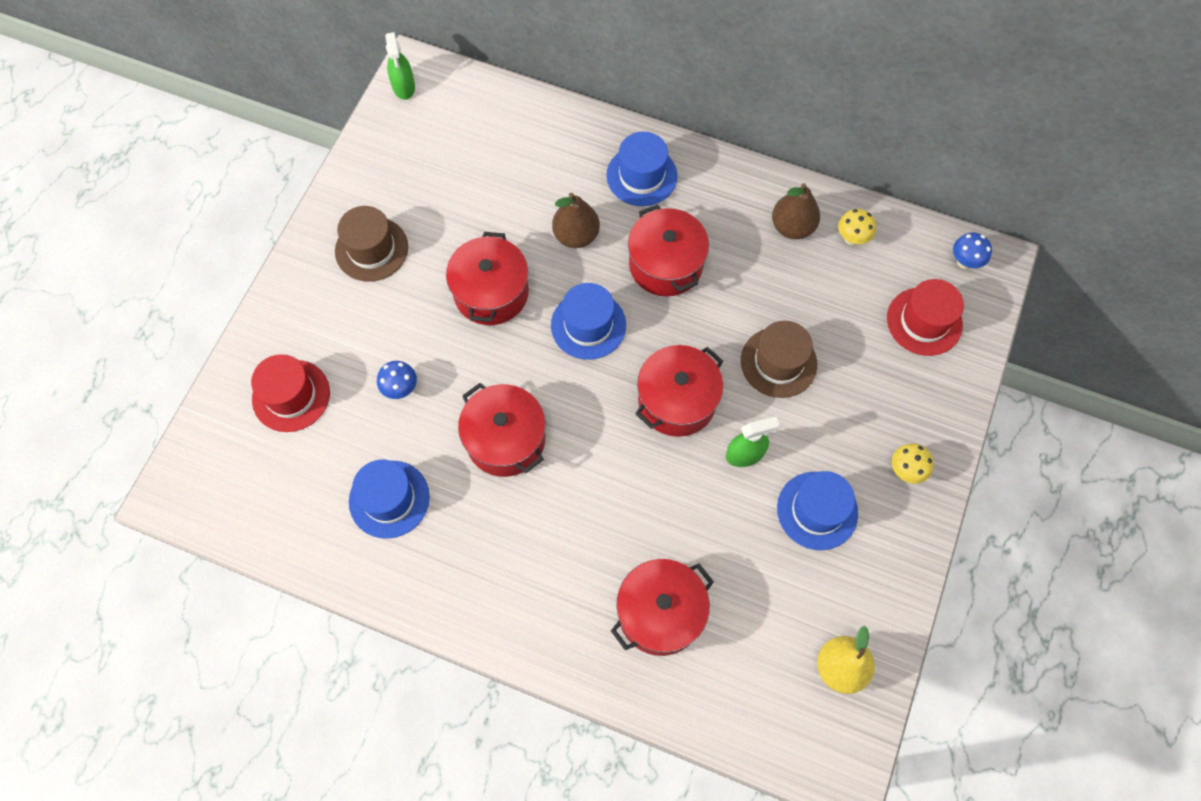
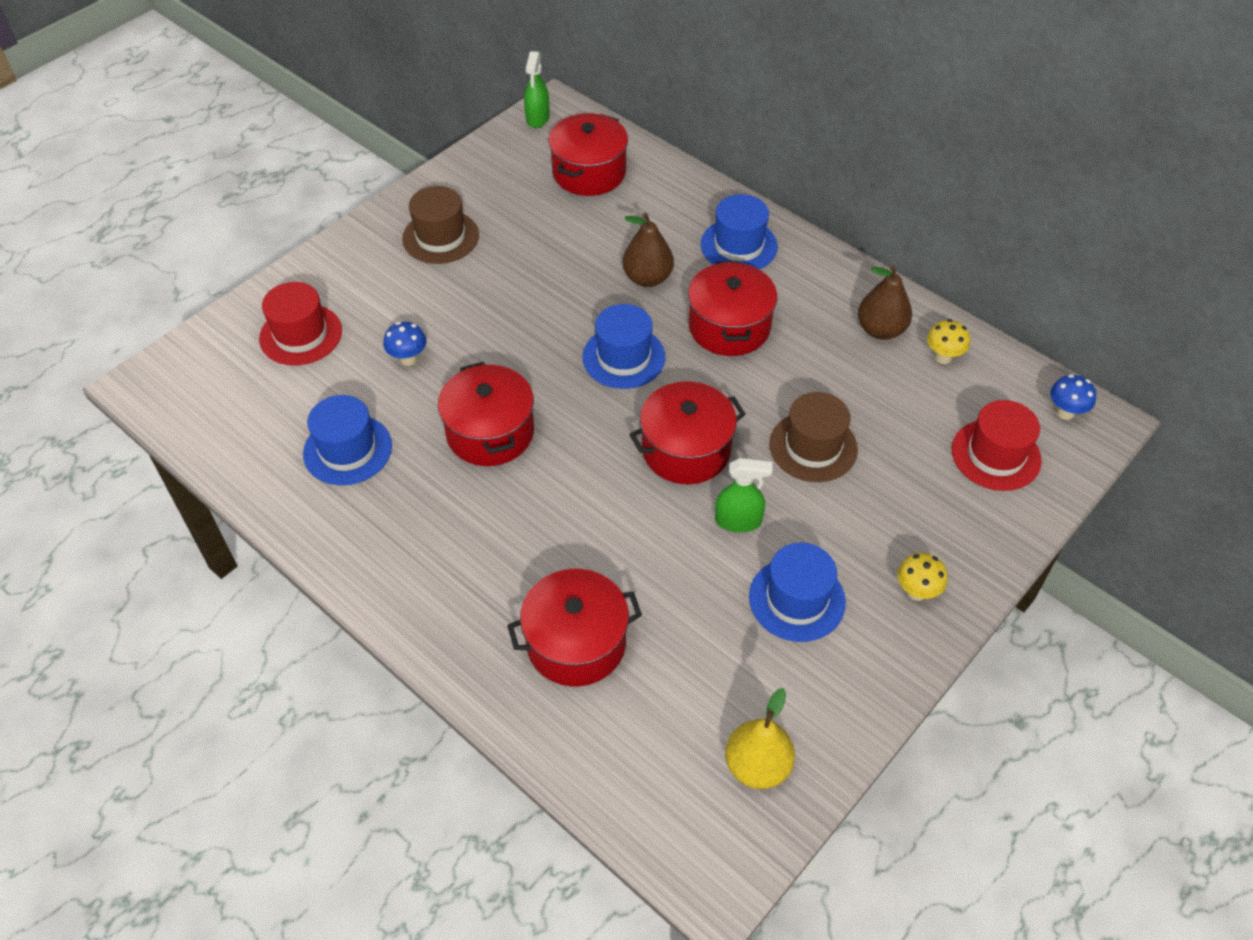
camera: 20 degrees right, 15 degrees down
red pot [446,232,529,325] -> red pot moved to [548,113,628,196]

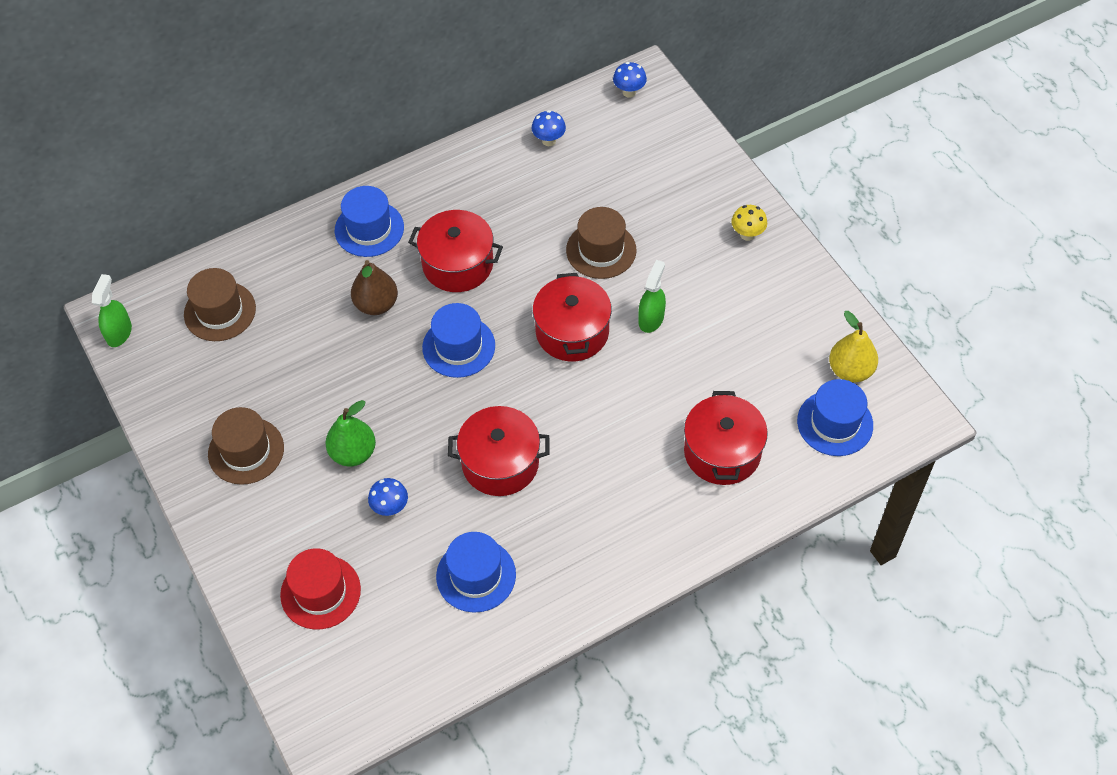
camera: 70 degrees left, 5 degrees up
green spray bottle [524,51,550,128] -> green spray bottle turned 105 degrees counterclockwise [92,274,132,347]
red pot [548,113,628,196] -> brown hat [184,268,256,341]
blue hat [749,543,846,642] -> blue hat moved to [797,379,873,456]
brown pear [858,265,912,340] -> none
yellow mushroom [927,319,970,364] -> blue mushroom [531,110,566,146]
red hat [952,400,1042,491] -> none
none -> green pear [326,400,376,467]

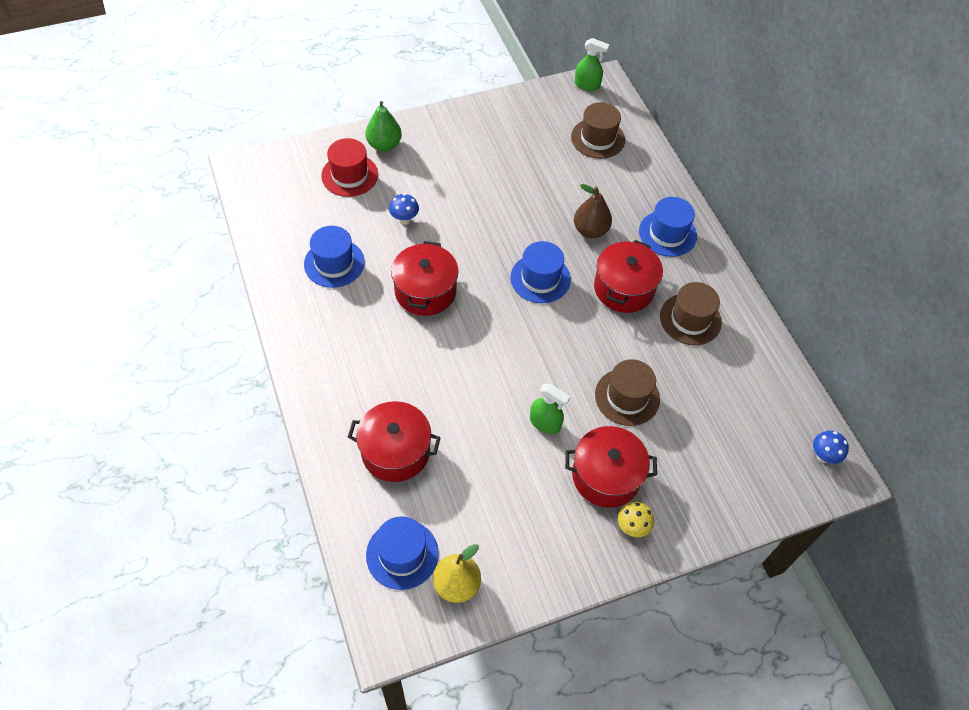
camera: 95 degrees right, 0 degrees up
brown hat [208,407,284,485] -> brown hat moved to [660,282,722,345]
green pear [326,400,376,467] -> green pear moved to [365,101,402,152]
blue mushroom [531,110,566,146] -> none
red pot [533,273,612,361] -> red pot moved to [565,426,657,508]

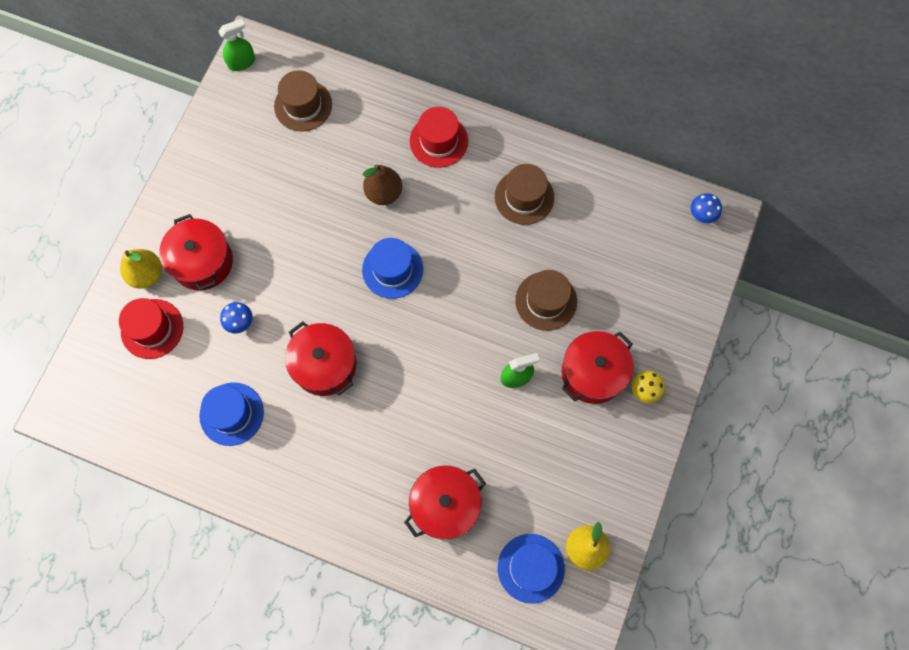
camera: 45 degrees left, 15 degrees up
green pear [365,101,402,152] -> yellow pear [120,249,162,288]
red pot [594,240,663,313] -> red pot moved to [159,214,233,291]
blue hat [639,197,697,257] -> red hat [410,107,468,168]

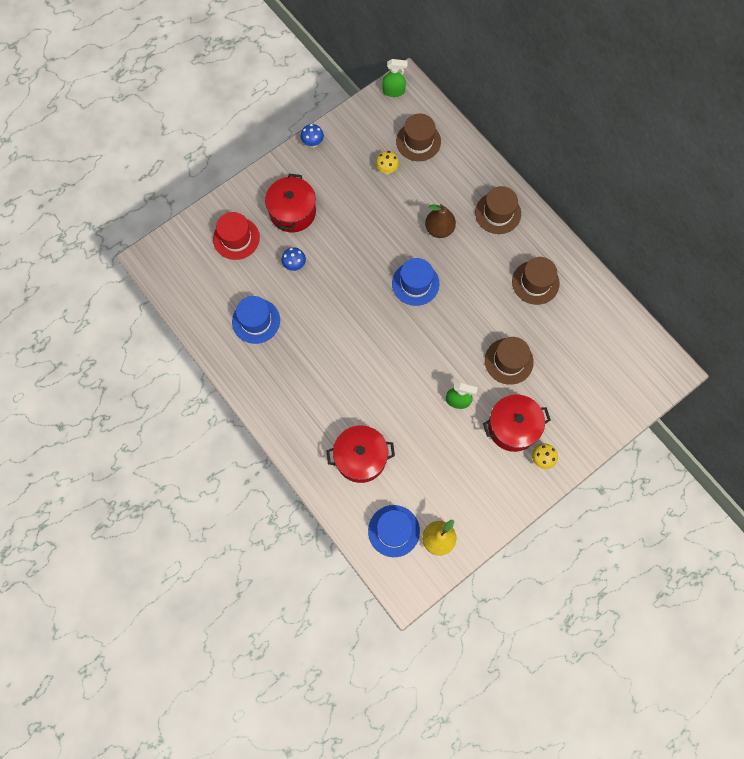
camera: 30 degrees right, 0 degrees up
yellow pear [120,249,162,288] -> none
red pot [285,321,356,396] -> none
red hat [410,107,468,168] -> brown hat [475,186,521,234]
blue mushroom [691,193,722,223] -> blue mushroom moved to [301,124,324,148]
none -> yellow mushroom [376,151,399,174]

